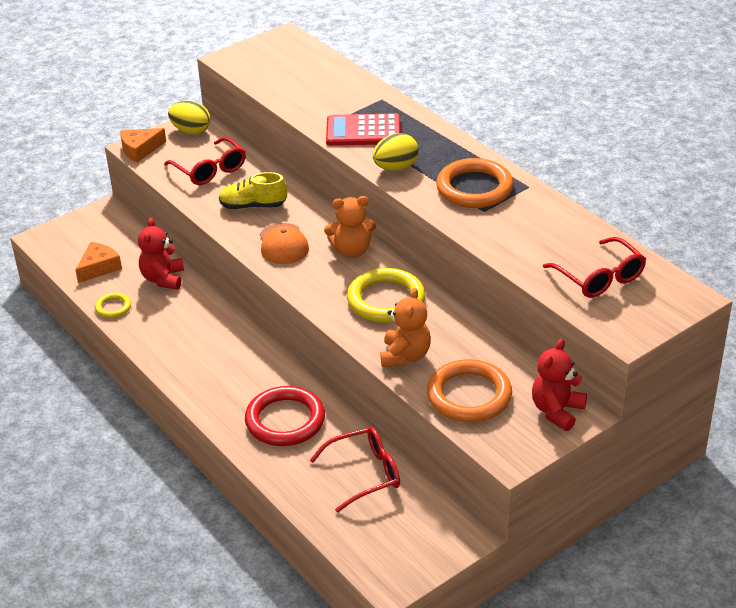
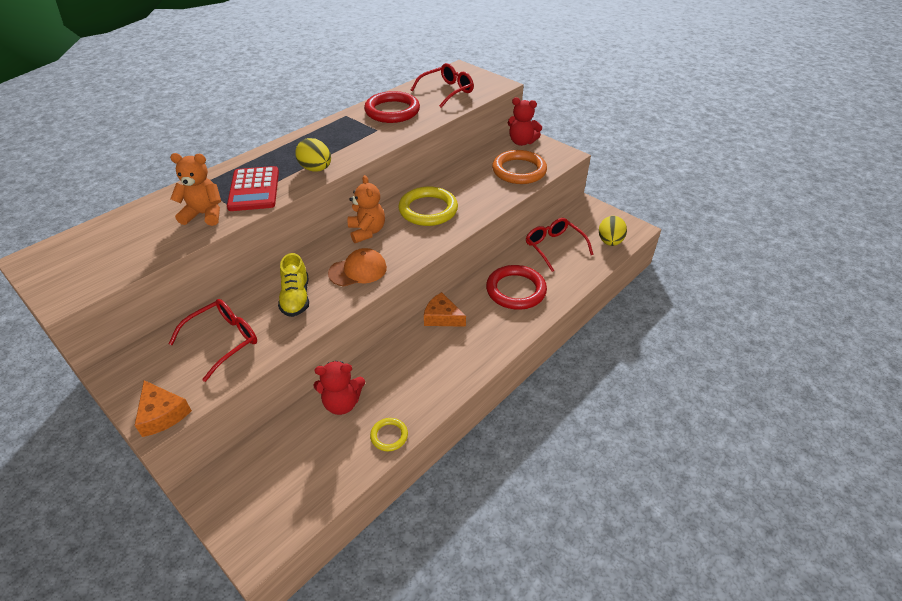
camera: 100 degrees left, 5 degrees up
orange cheese [76,242,122,283] -> orange cheese moved to [424,292,466,327]
yellow egg [168,101,210,134] -> yellow egg moved to [599,216,627,246]
orange teddy bear [380,288,431,367] -> orange teddy bear moved to [170,153,221,226]
orange ring [436,158,513,208] -> none
none -> red ring [364,91,420,123]

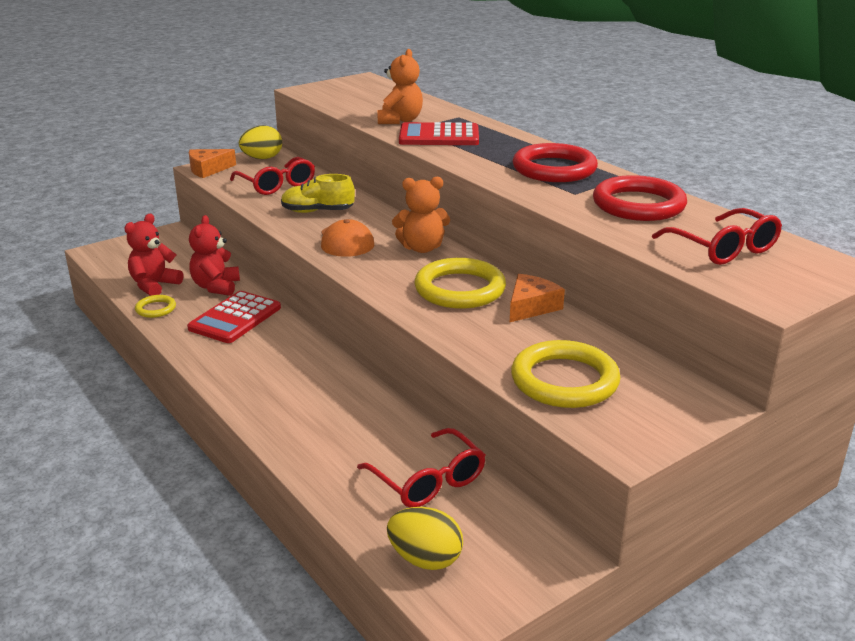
camera: 100 degrees right, 15 degrees down
yellow egg [296,138,331,172] -> yellow egg moved to [239,125,282,159]
orange cheese [424,292,466,327] -> orange cheese moved to [509,274,565,323]
red ring [486,265,547,310] -> red ring moved to [512,143,598,182]
orange ring [492,150,547,184] -> yellow ring [511,340,621,408]
red teddy bear [508,97,542,146] -> red teddy bear moved to [125,214,183,296]
red glasses [526,218,593,272] -> red glasses turned 75 degrees clockwise [357,428,486,508]
none -> red calculator [187,291,281,343]

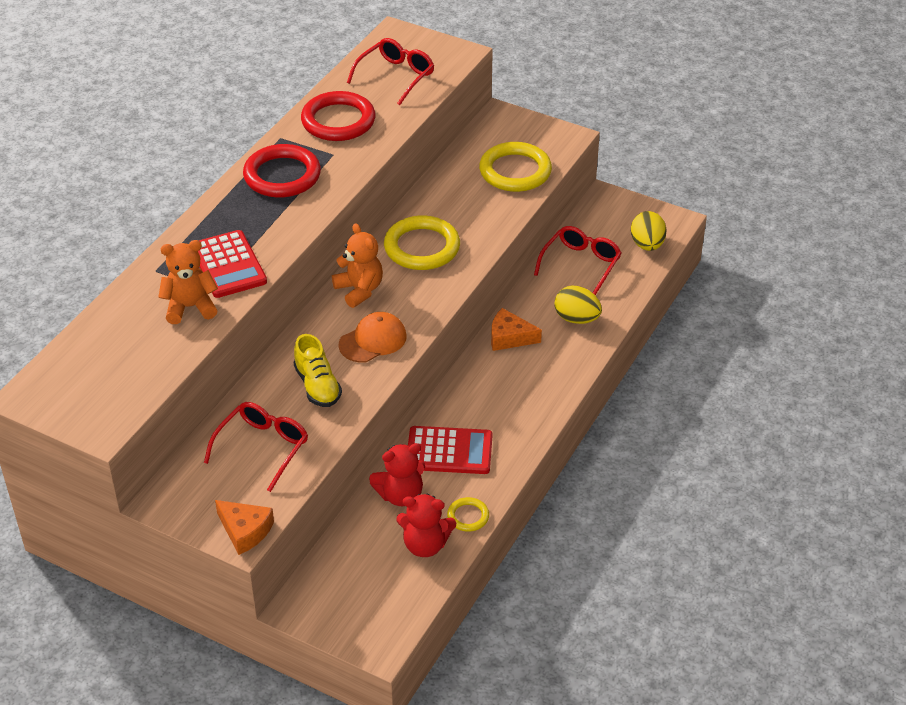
camera: 115 degrees left, 15 degrees up
yellow egg [239,125,282,159] -> yellow egg moved to [554,286,602,324]
orange cheese [509,274,565,323] -> orange cheese moved to [491,308,542,351]

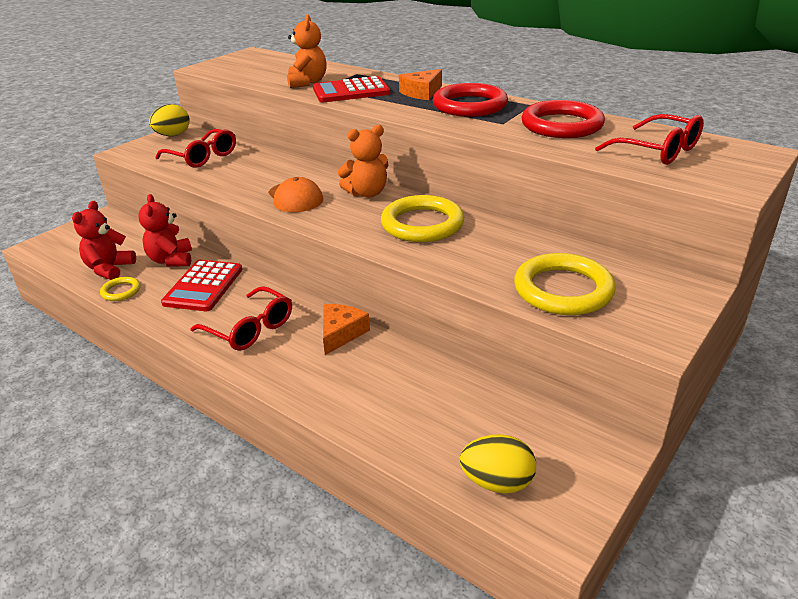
camera: 100 degrees right, 10 degrees down
orange cheese [215,500,274,555] -> orange cheese moved to [399,69,442,100]
yellow shoe [294,334,342,407] -> none
red glasses [534,226,621,295] -> red glasses moved to [190,286,292,351]
yellow egg [554,286,602,324] -> yellow egg moved to [149,104,190,136]

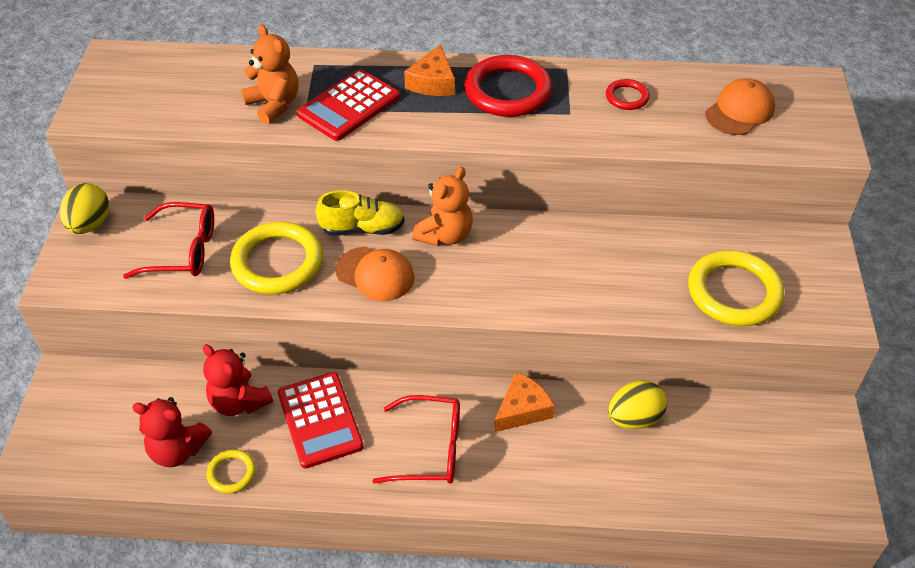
camera: 35 degrees left, 15 degrees up
red teddy bear [72,201,136,280] -> red teddy bear turned 60 degrees counterclockwise [132,397,212,467]
orange cheese [323,304,370,355] -> orange cheese turned 60 degrees clockwise [494,372,555,432]
yellow ring [381,195,464,242] -> yellow ring moved to [230,222,323,295]
yellow egg [460,434,536,494] -> yellow egg moved to [608,380,667,429]
red ring [522,100,605,138] -> red ring [606,79,650,110], size x0.50
red glasses [595,114,704,165] -> orange cap [705,78,775,135]
none -> yellow shoe [316,190,404,236]

